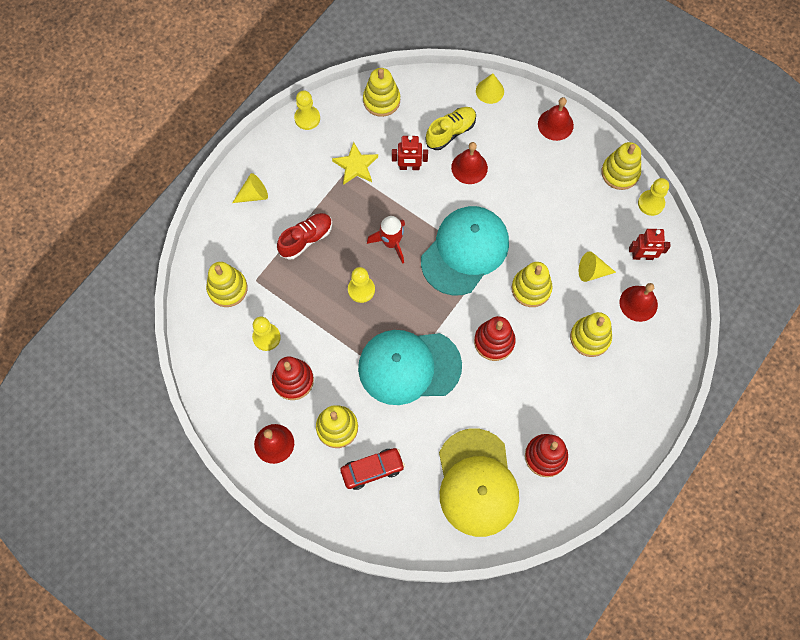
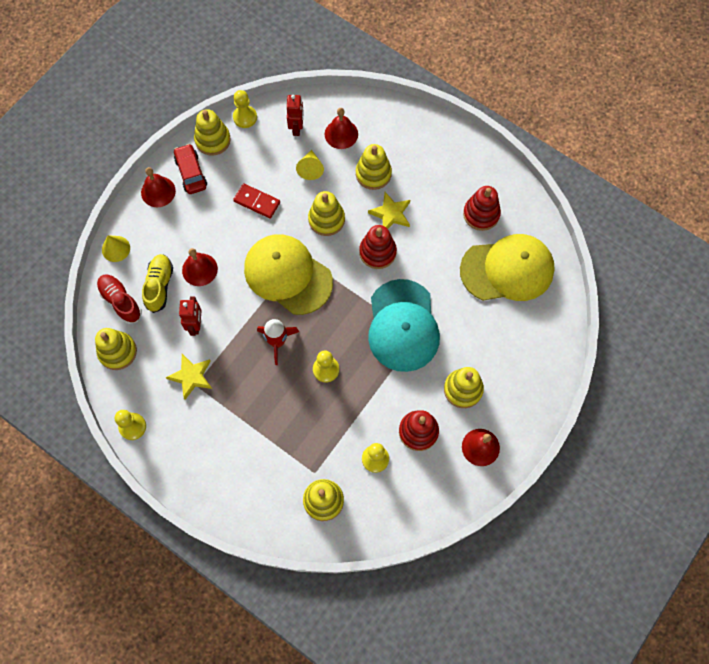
camera: 90 degrees left, 0 degrees up
yellow cone [232,173,268,203] -> none
red shoe [277,213,332,260] -> red shoe moved to [97,275,142,324]
red car [340,448,405,490] -> red car moved to [174,144,207,194]
turquoise cap [421,206,509,295] -> yellow cap [244,234,333,315]
yellow shoe [425,107,476,150] -> yellow shoe turned 45 degrees clockwise [142,254,173,313]
none -> red domino [233,183,280,219]
none -> yellow star [368,192,410,229]

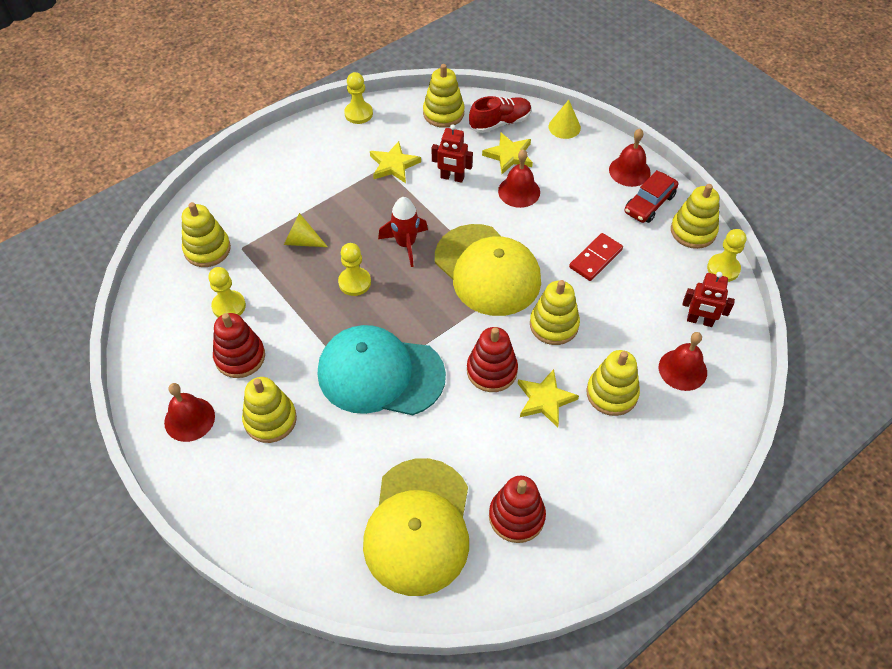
camera: 105 degrees right, 15 degrees down
yellow shoe [142,254,173,313] -> yellow star [482,132,533,174]
red car [174,144,207,194] -> red car turned 135 degrees clockwise [625,170,678,223]
yellow cap [244,234,333,315] -> yellow cap turned 90 degrees clockwise [435,224,541,316]
yellow cone [296,150,324,180] -> yellow cone moved to [284,213,328,247]

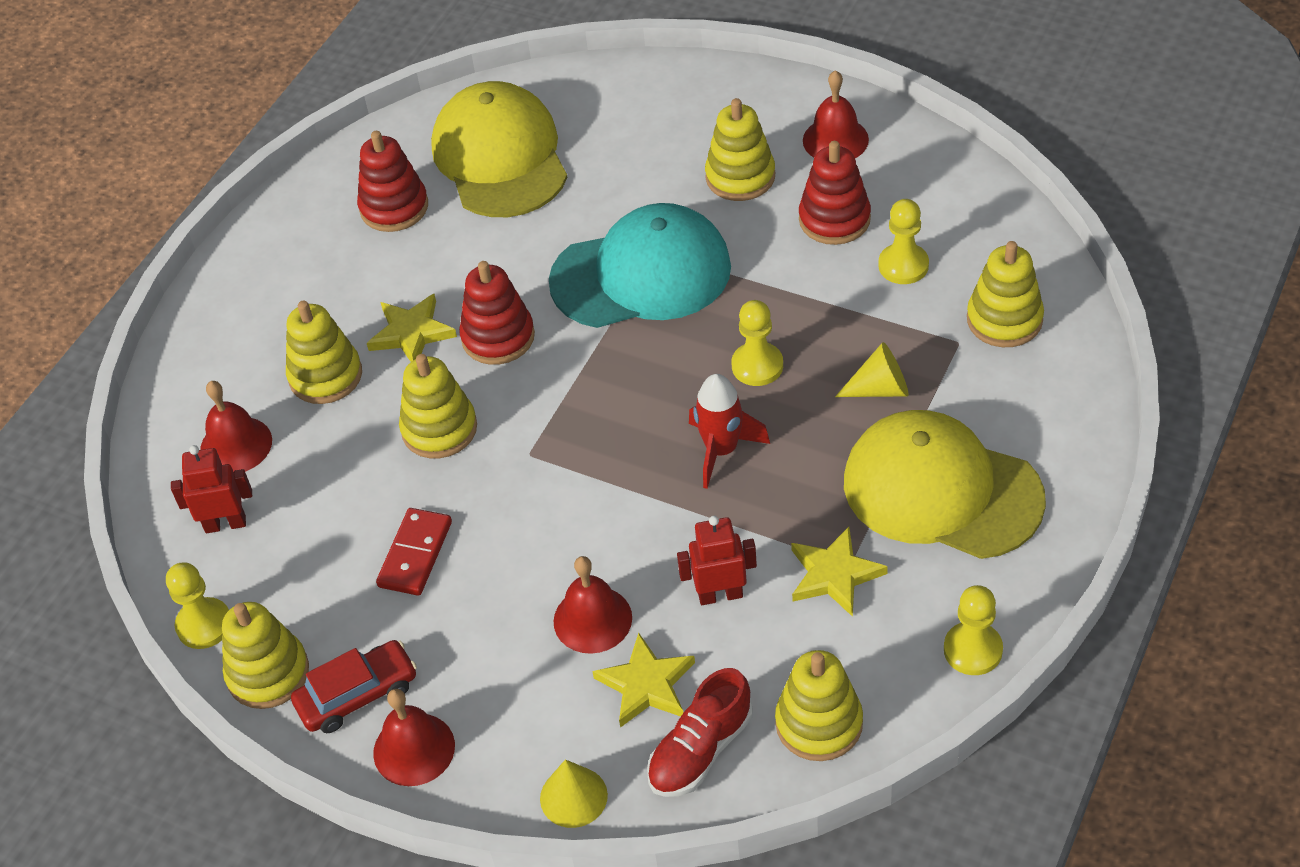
camera: 160 degrees right, 5 degrees down
yellow cap [435,224,541,316] -> yellow cap moved to [844,410,1046,559]
red car [625,170,678,223] -> red car turned 45 degrees clockwise [291,640,417,733]

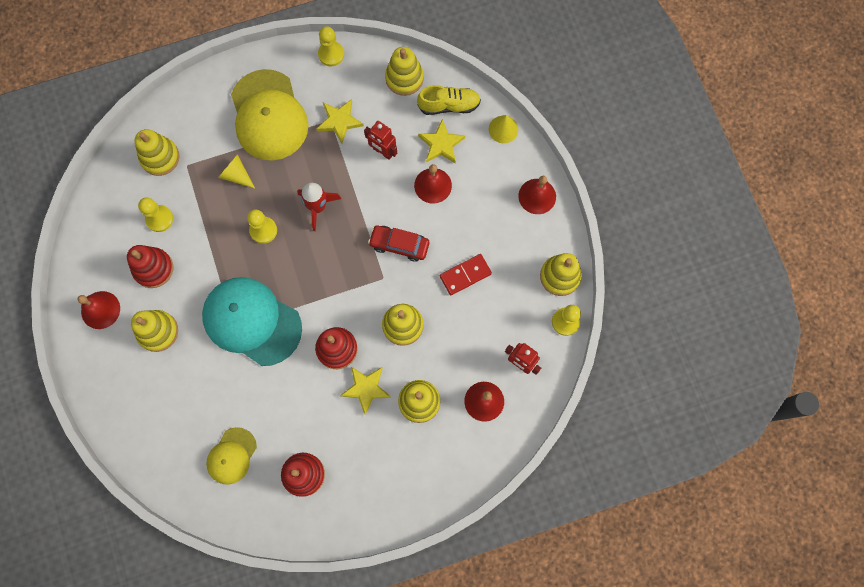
camera: 140 degrees left, 25 degrees up
red car [291,640,417,733] -> red car moved to [368,225,429,262]
yellow cap [431,81,568,217] -> yellow cap [206,427,257,485], size x0.54
red shoe [647,668,753,797] -> yellow shoe [417,85,481,115]

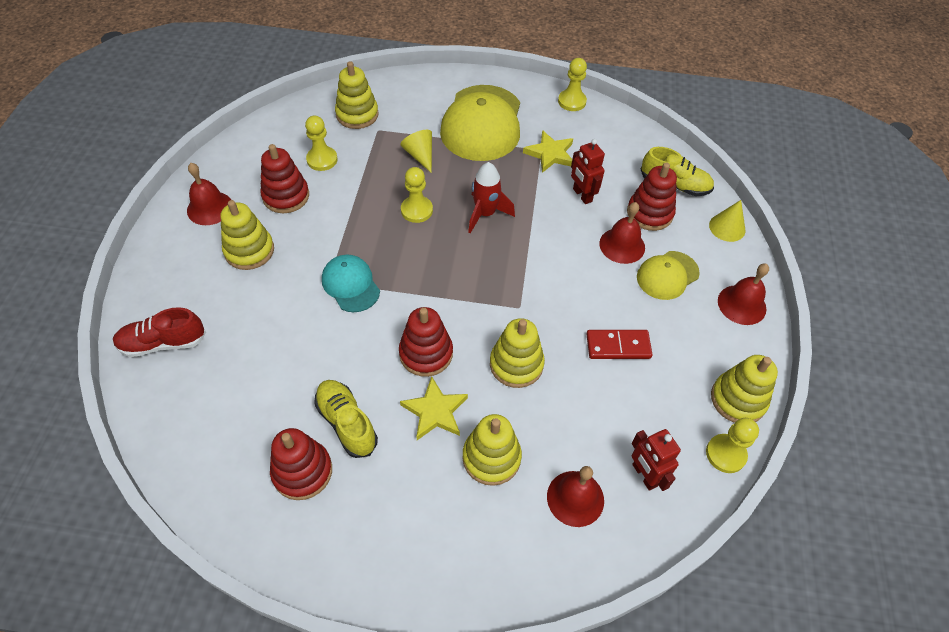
camera: 25 degrees right, 20 degrees down
turquoise cap [202,277,302,366] -> turquoise cap [322,255,380,312], size x0.54
yellow cap [206,427,257,485] -> yellow cap moved to [637,251,700,300]
red car [368,225,429,262] -> none
yellow stacking toy [385,47,424,96] -> none
yellow star [418,119,466,163] -> red stacking toy [627,163,677,231]
none -> red shoe [113,307,206,357]
none -> yellow shoe [314,380,378,458]

